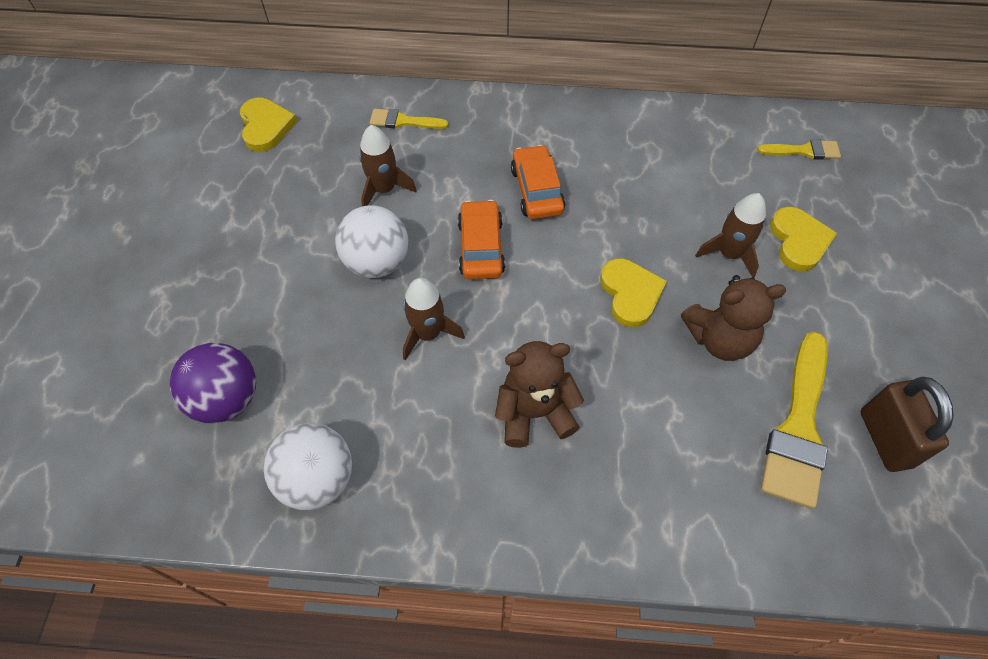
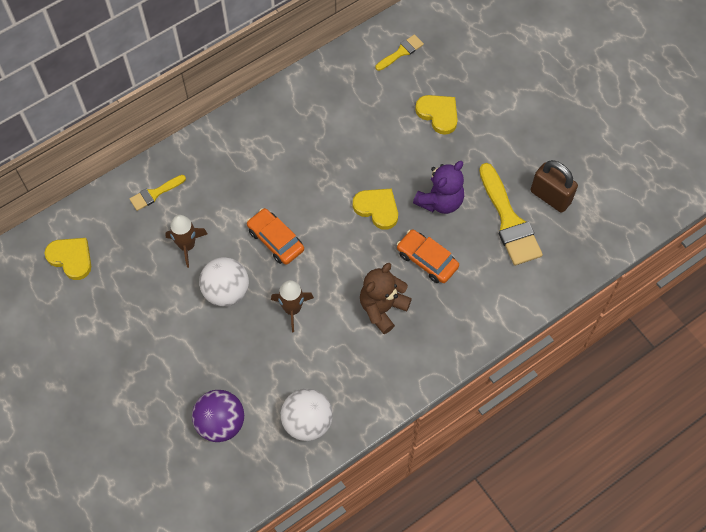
camera: 40 degrees left, 5 degrees up
orange car [511,145,565,219] -> orange car moved to [397,229,459,283]
brown teddy bear [681,275,786,361] -> purple teddy bear [413,161,464,214]
brown rocket [695,193,766,278] -> none

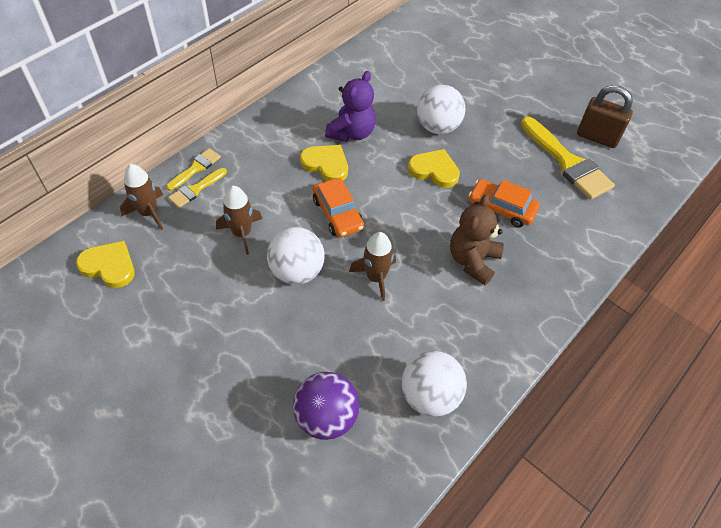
camera: 15 degrees left, 10 degrees down
orange car [247,208,304,265] -> orange car turned 150 degrees counterclockwise [313,178,364,238]
yellow brush [376,34,424,71] -> yellow brush moved to [167,148,221,191]
purple teddy bear [413,161,464,214] -> purple teddy bear moved to [325,71,376,142]
yellow heart [415,95,458,135] -> yellow heart moved to [300,145,348,181]
none -> brown rocket [120,164,163,230]
none -> white ball [417,85,465,134]

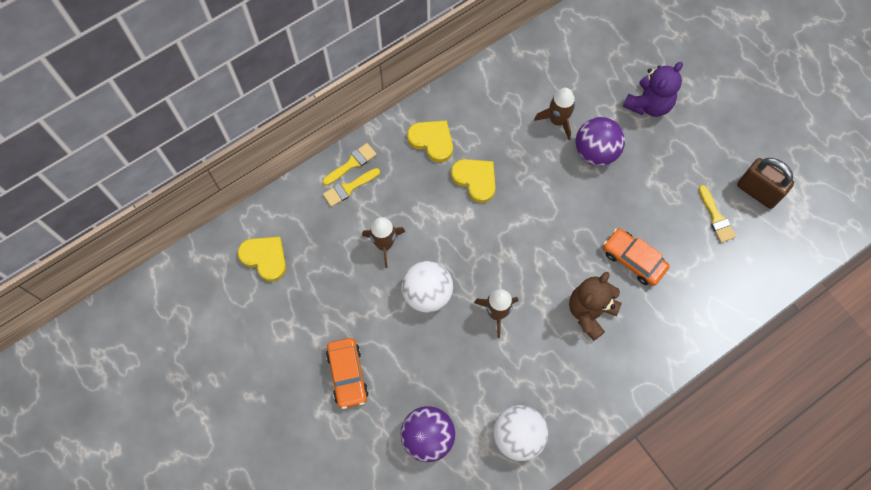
camera: 15 degrees right, 15 degrees up
brown rocket [120,164,163,230] -> brown rocket moved to [534,88,576,140]
orange car [313,178,364,238] -> orange car moved to [326,338,369,409]
purple teddy bear [325,71,376,142] -> purple teddy bear moved to [623,62,683,117]
yellow heart [408,149,460,188] -> yellow heart moved to [407,120,453,162]
white ball [417,85,465,134] -> purple ball [576,117,625,166]
yellow brush [521,117,615,200] -> yellow brush [699,185,736,242], size x0.52

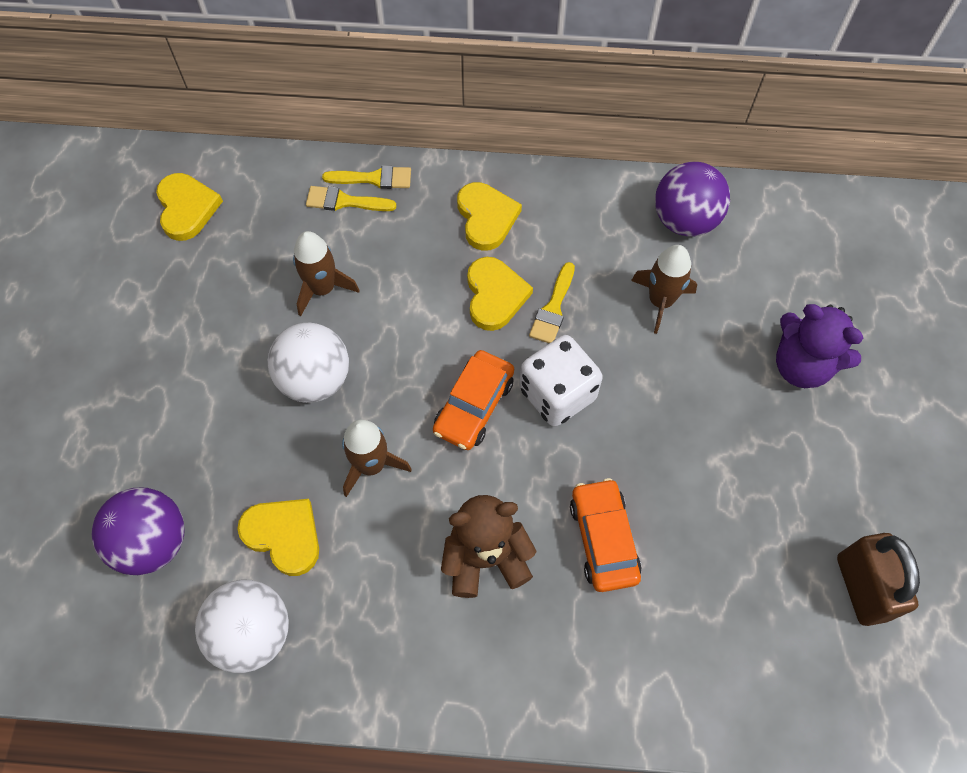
camera: 40 degrees right, 5 degrees down
orange car [326,338,369,409] -> orange car moved to [433,350,514,450]
purple ball [576,117,625,166] -> purple ball moved to [655,162,730,237]
purple teddy bear [623,62,683,117] -> purple teddy bear turned 45 degrees clockwise [776,304,863,388]
yellow brush [699,185,736,242] -> yellow brush moved to [529,262,575,343]
none -> yellow heart [237,499,319,576]
none -> white dice [519,335,603,427]

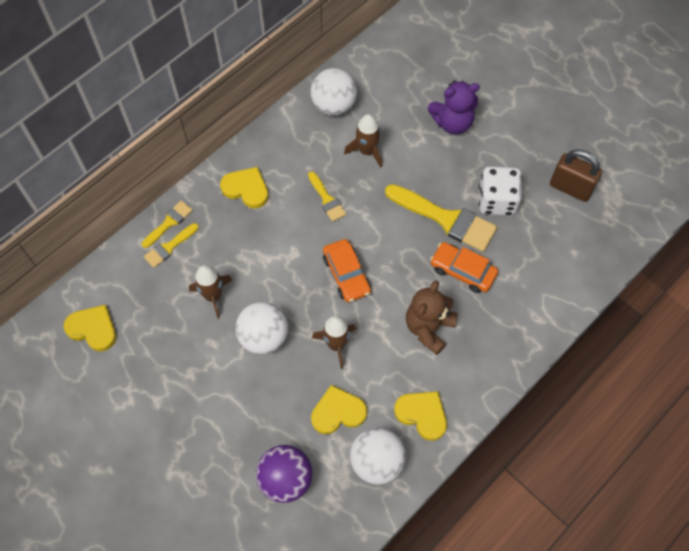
camera: 50 degrees left, 0 degrees up
yellow heart [467,257,533,331] -> yellow heart moved to [394,391,447,441]
white dice [519,335,603,427] -> white dice moved to [479,166,522,216]
purple ball [655,162,730,237] -> white ball [311,68,357,116]
none -> yellow brush [385,184,497,252]

